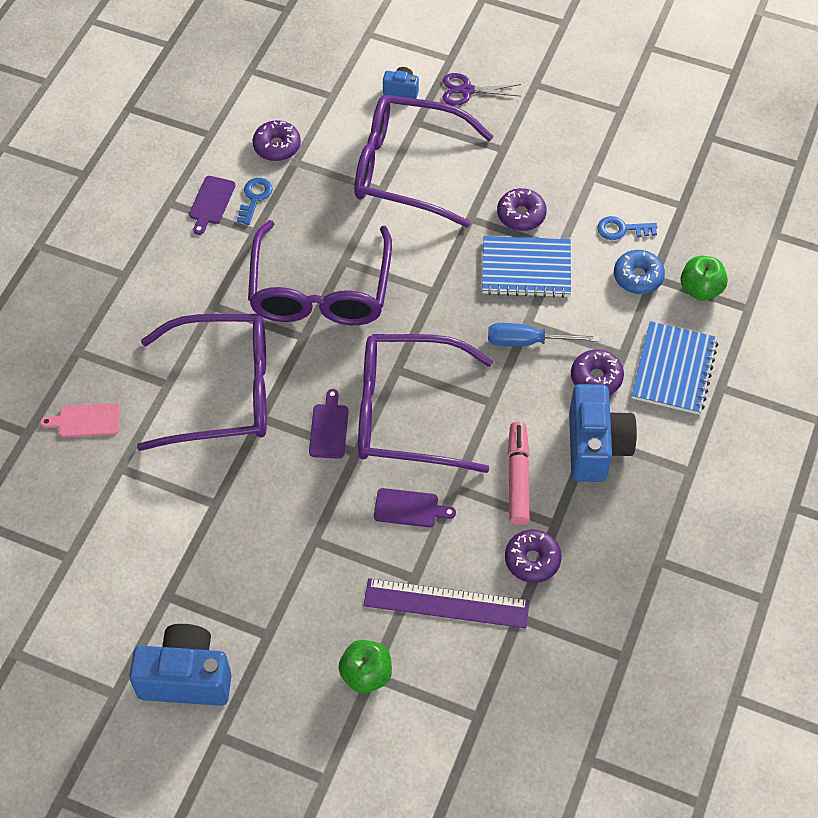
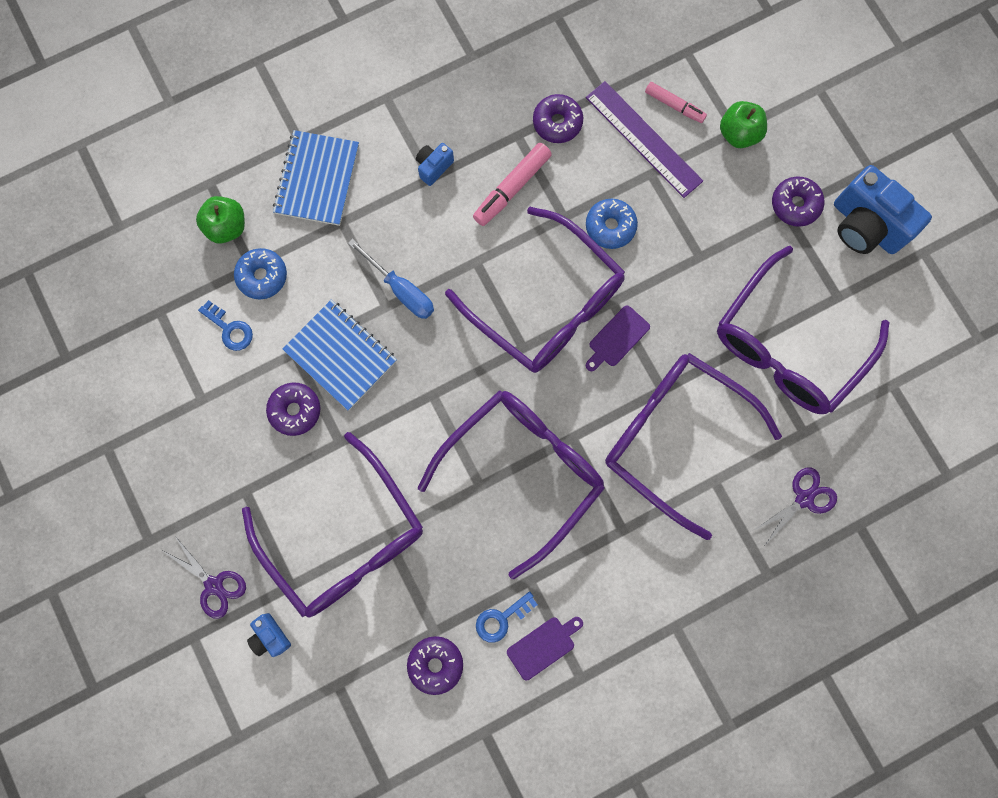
camera: 140 degrees left, 20 degrees up
pink cutting board [40,403,120,437] -> purple scissors [752,467,837,545]
purple cutting board [374,488,456,527] -> blue donut [586,199,638,249]
blue camera [569,384,637,482] -> blue camera [416,143,454,186], size x0.47
purple donut [571,349,624,395] -> purple donut moved to [772,177,824,227]
blue notebook [631,321,718,415] -> blue notebook turned 45 degrees counterclockwise [273,130,359,226]
none -> pink marker [645,82,707,123]
none -> purple glasses [717,246,890,414]

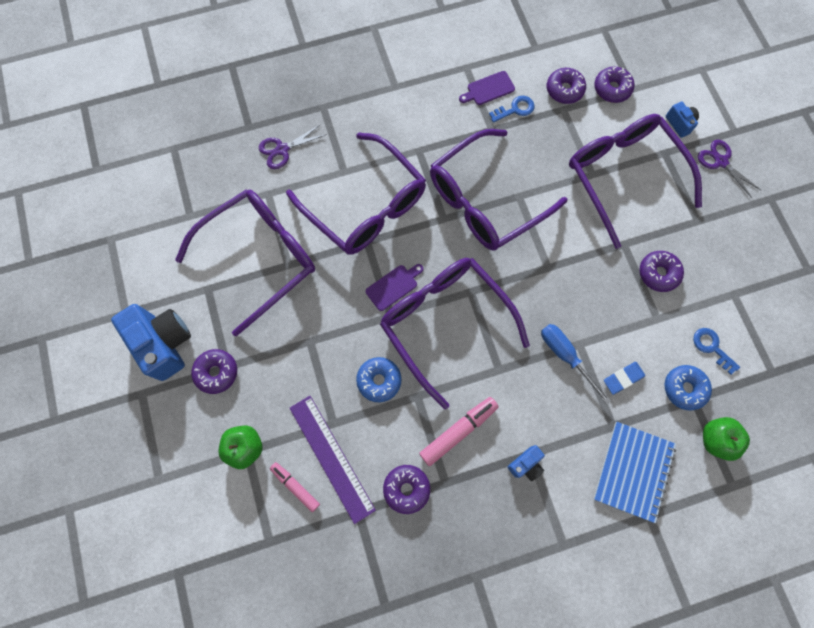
camera: 170 degrees left, 5 degrees down
blue notebook [282,300,397,410] -> none
none -> purple donut [594,66,634,103]
none -> blue eraser [604,362,645,395]

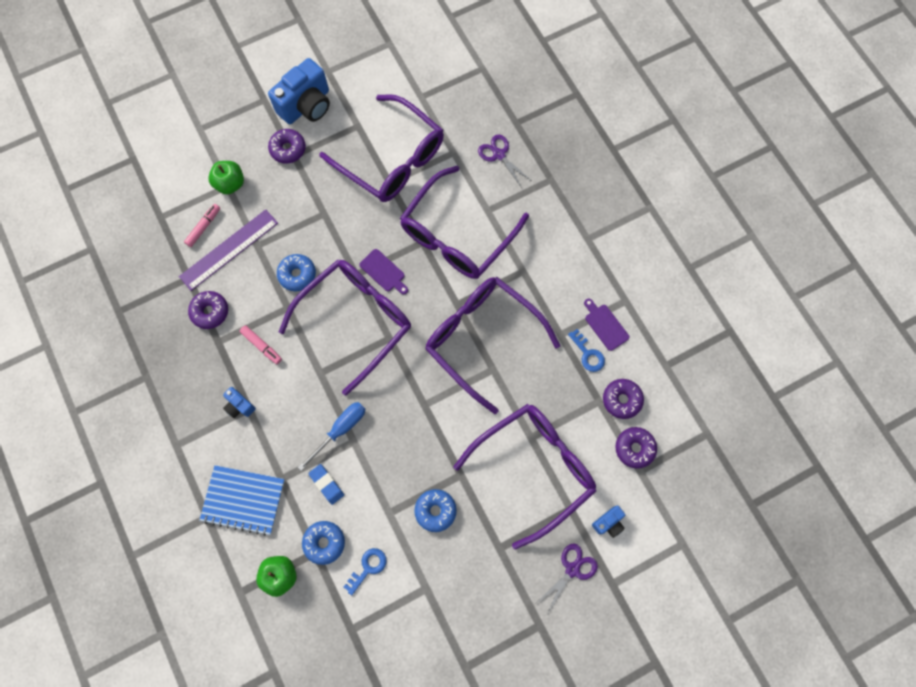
camera: 80 degrees right, 0 degrees up
pink marker [419,397,499,466] -> pink marker [240,325,282,364], size x0.66
purple donut [639,251,684,292] -> blue donut [414,489,457,532]

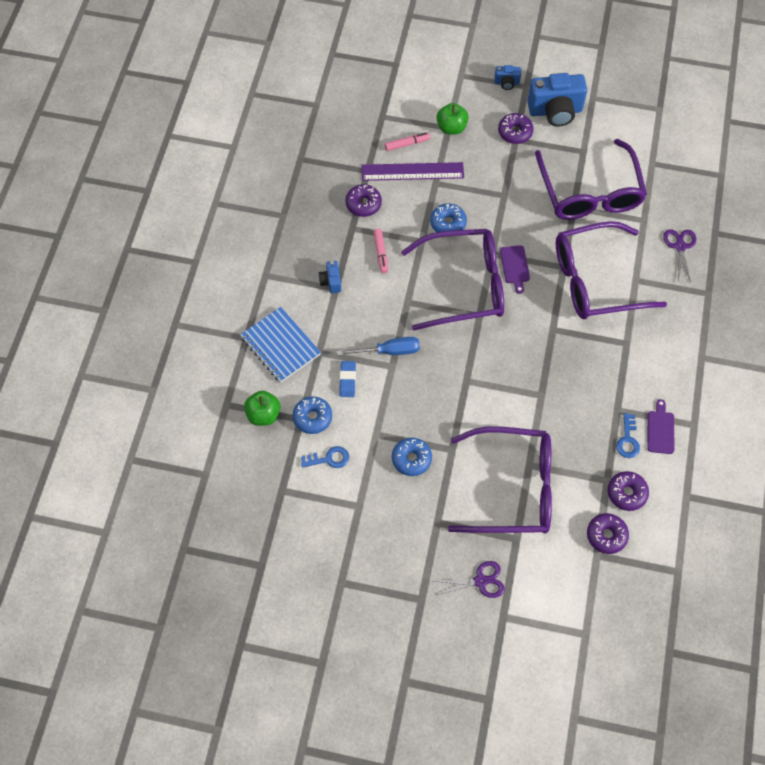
camera: 40 degrees right, 10 degrees down
purple glasses [426,277,560,414] -> none
blue camera [592,505,625,538] -> blue camera moved to [494,65,521,90]

